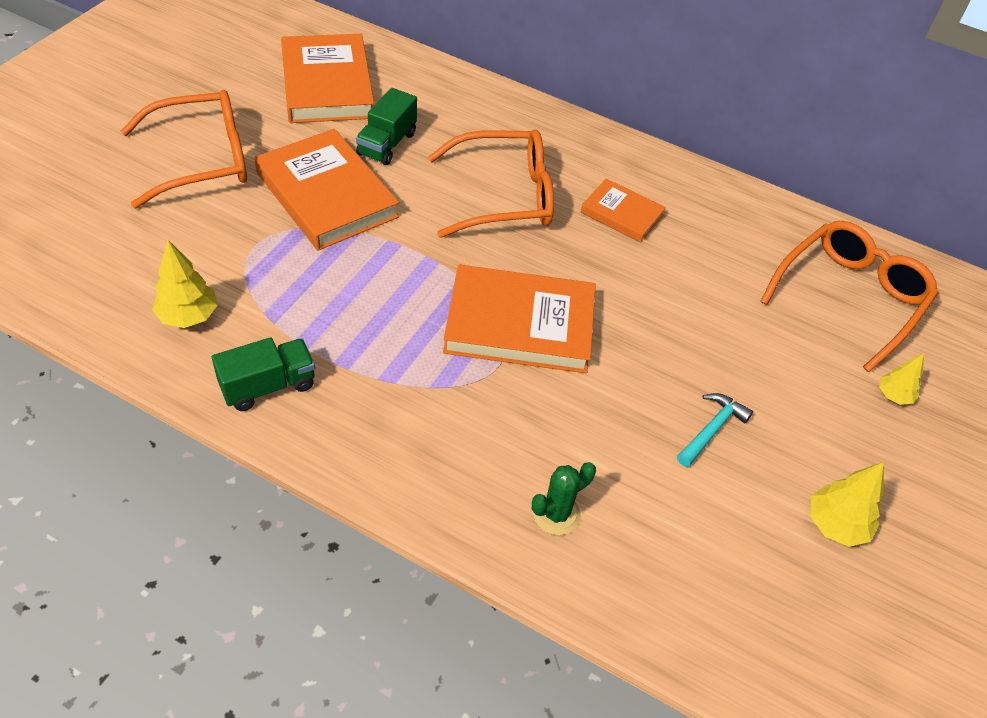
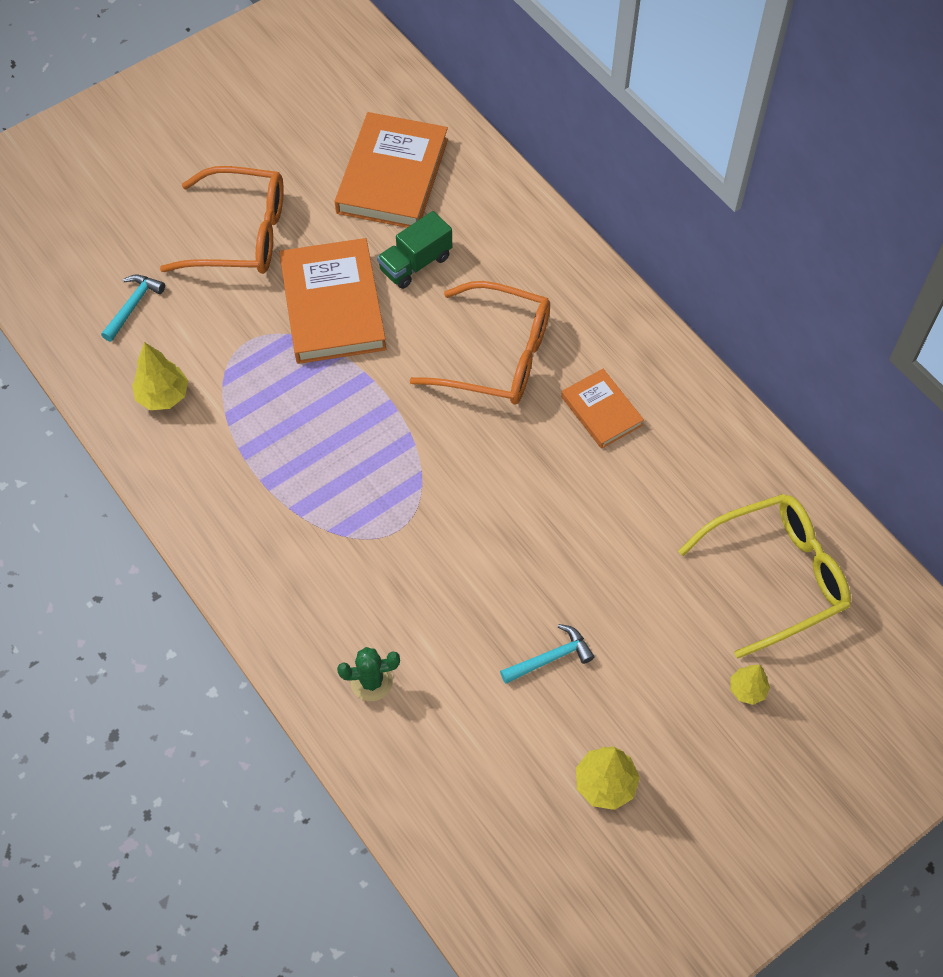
camera: 30 degrees right, 10 degrees up
green truck [212,337,315,411] -> none
orange book [443,265,596,373] -> none
orange glasses [760,221,939,372] -> yellow glasses [678,494,851,659]
none -> turquoise hammer [101,275,165,342]

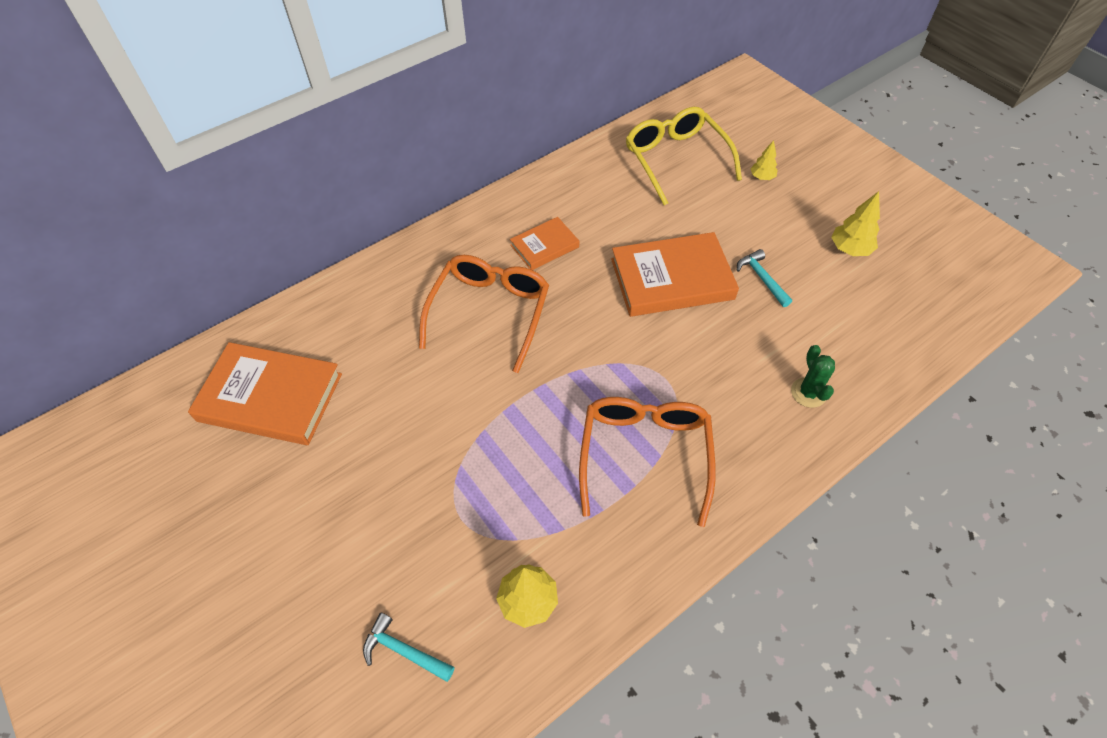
camera: 90 degrees left, 5 degrees down
orange glasses [160,166,284,274] -> orange glasses moved to [579,397,716,527]
orange book [279,238,386,364] -> orange book moved to [611,232,739,317]
green truck [377,211,452,289] -> none

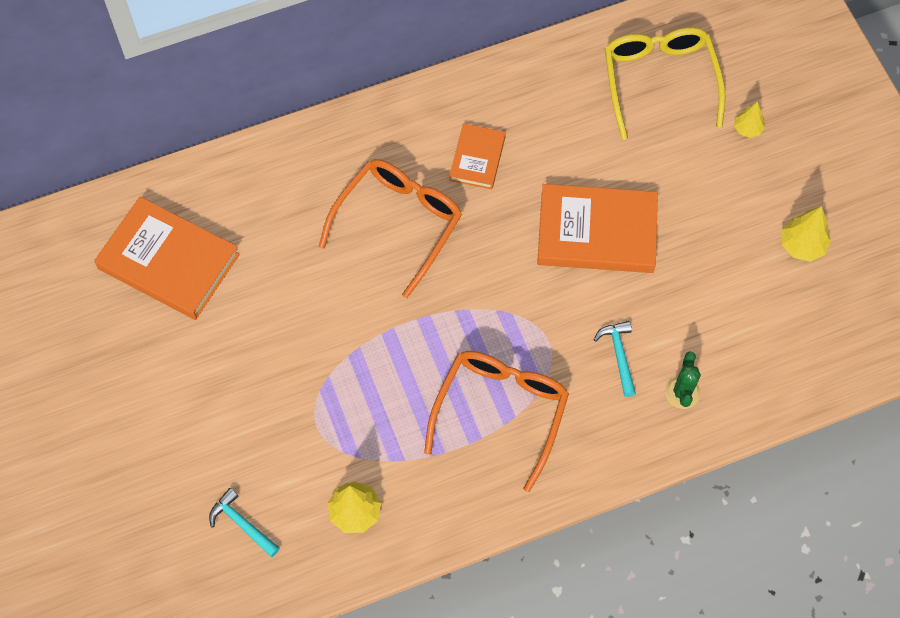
camera: 15 degrees right, 10 degrees up
orange book [510,217,579,270] -> orange book turned 60 degrees counterclockwise [449,123,506,189]
turquoise hammer [737,249,792,307] -> turquoise hammer moved to [594,321,636,397]

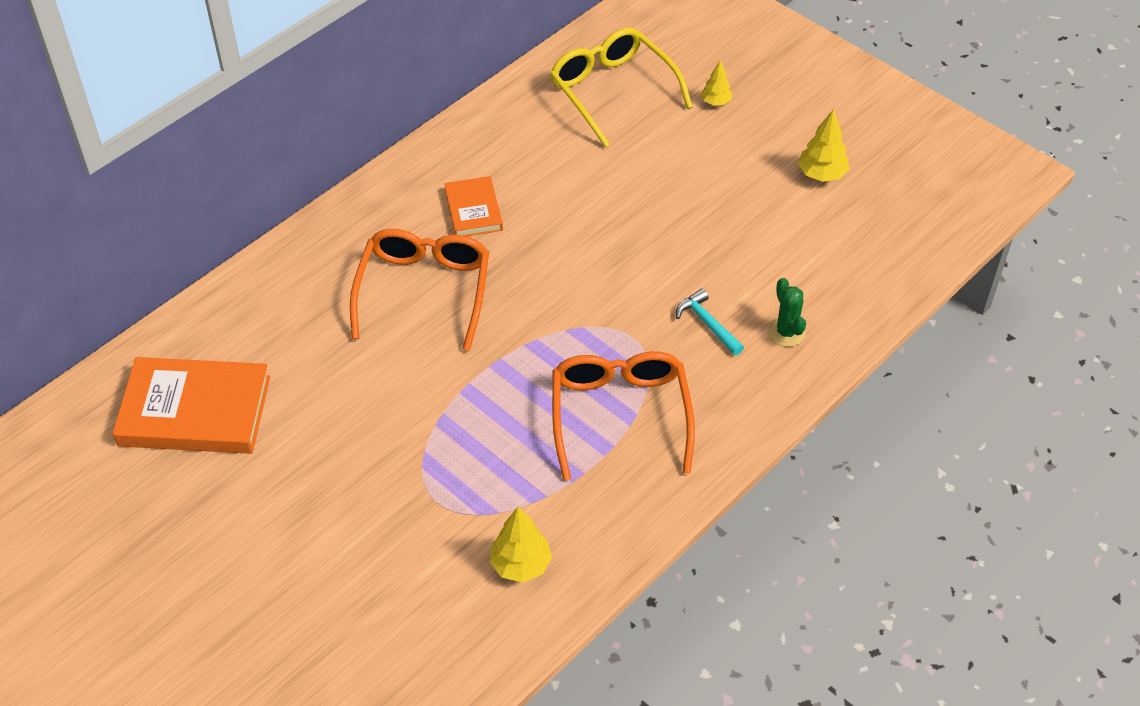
camera: 25 degrees left, 15 degrees down
turquoise hammer [209,488,280,557] -> none
orange book [537,184,658,273] -> none

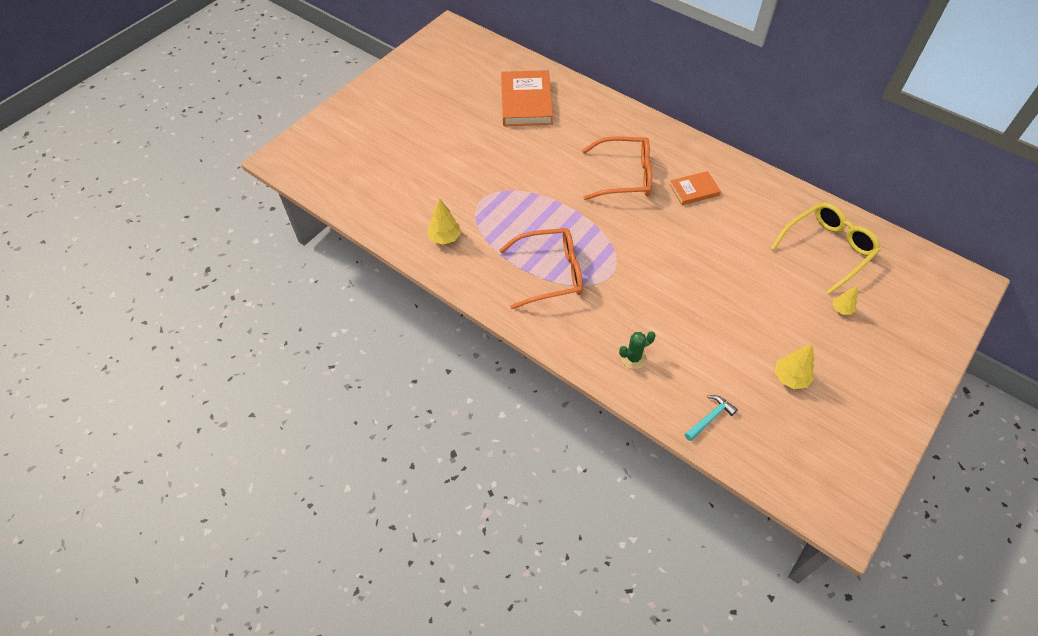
camera: 85 degrees right, 5 degrees up
turquoise hammer [676,289,744,356] -> turquoise hammer moved to [685,395,738,441]

